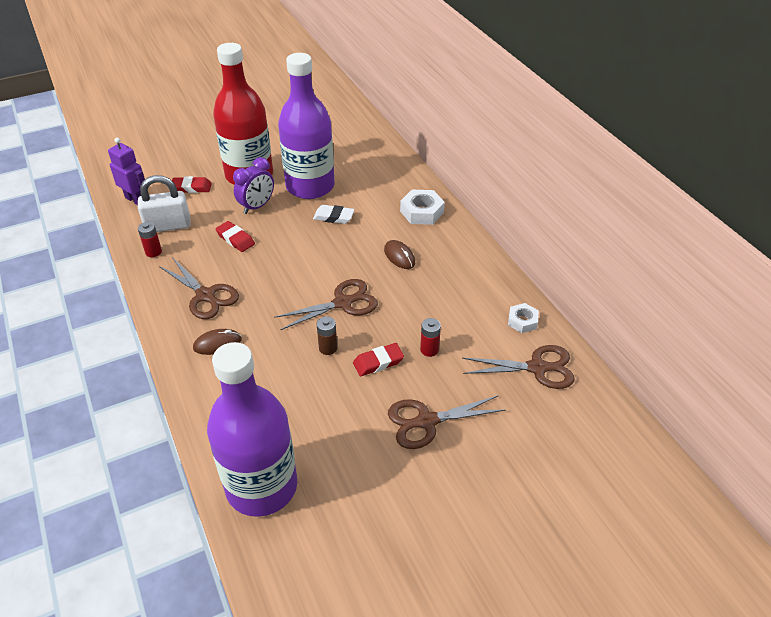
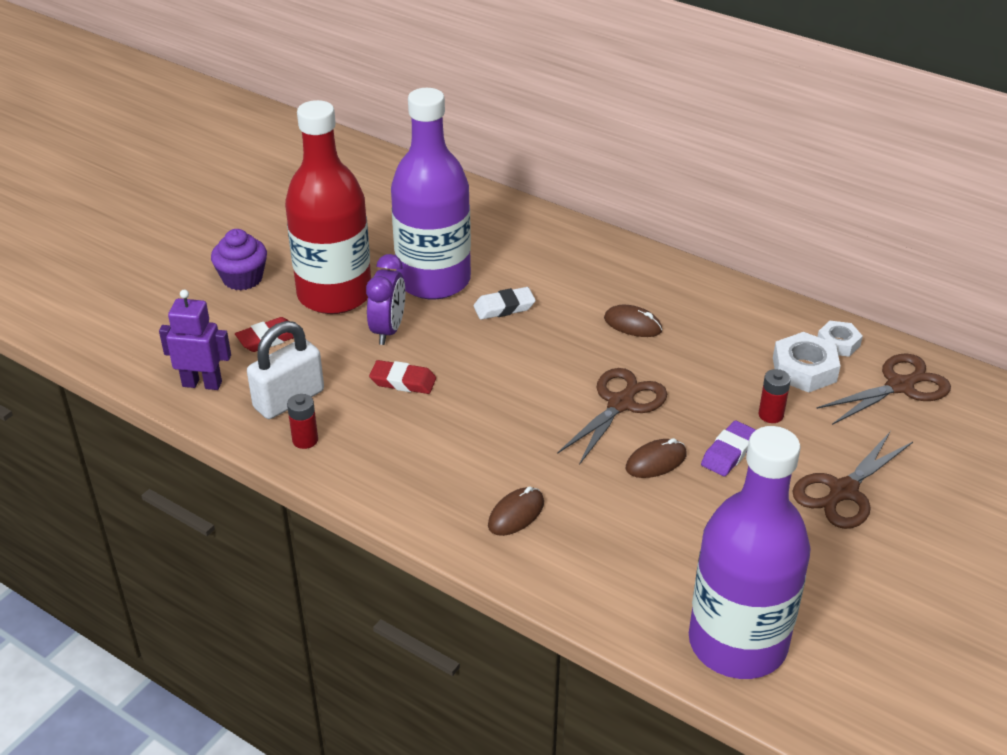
camera: 30 degrees left, 5 degrees down
brown scissors [159,257,239,319] -> none
brown battery [317,316,337,355] -> brown mouse [626,438,687,478]
red eraser [353,343,404,376] -> purple eraser [701,420,756,476]
white nut [400,190,445,225] -> white nut moved to [773,332,840,393]
none -> purple cupcake [211,229,267,290]

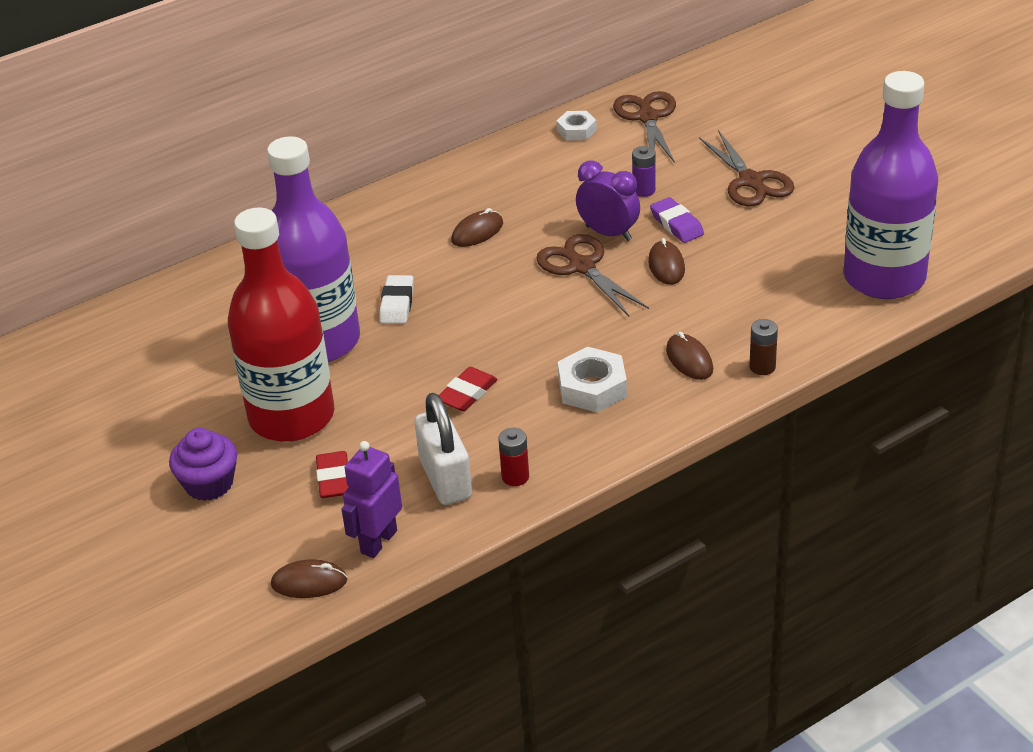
camera: 65 degrees left, 0 degrees up
purple clock [366,254,405,345] -> purple clock moved to [576,161,640,241]
red battery [758,369,791,423] -> purple battery [632,146,656,197]
white nut [773,332,840,393] -> white nut moved to [558,347,627,412]
none -> brown mouse [271,560,347,598]
none -> brown battery [749,319,778,375]

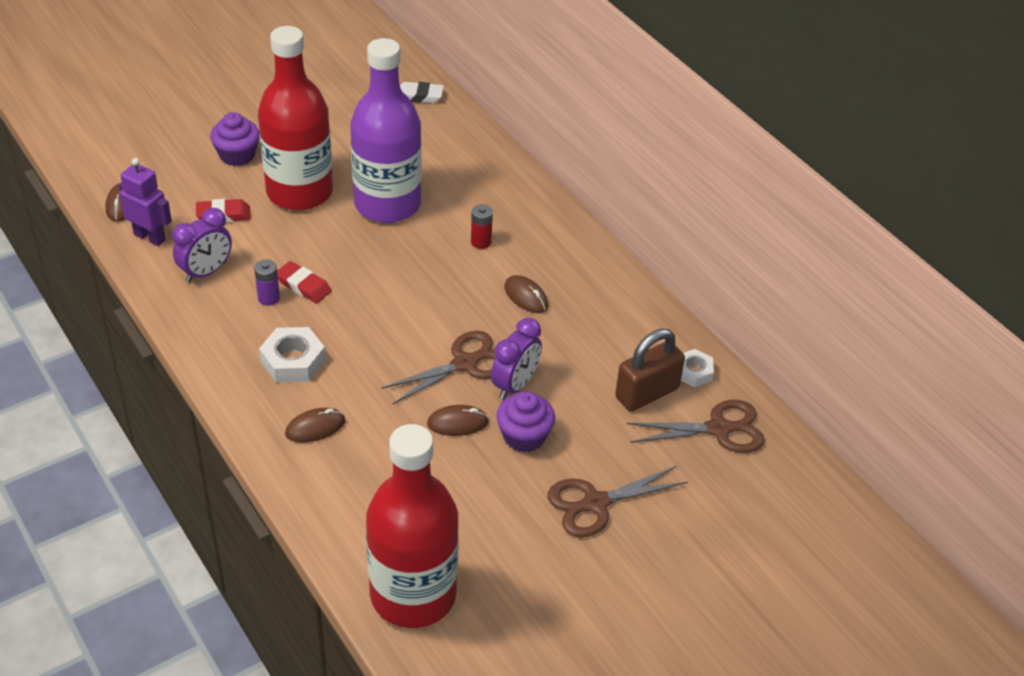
camera: 85 degrees right, 5 degrees up
white eraser [379,275,414,324] -> white eraser moved to [400,82,444,103]
white padlock [415,393,472,505] -> purple clock [172,208,232,283]
red battery [498,428,529,486] -> red battery moved to [471,204,493,249]
purple battery [632,146,656,197] -> purple battery moved to [254,259,280,306]
purple eraser [650,197,704,243] -> purple cupcake [496,391,555,452]
brown battery [749,319,778,375] -> none
purple bottle [843,71,938,299] -> red bottle [366,424,459,628]
none -> brown padlock [615,329,685,412]

